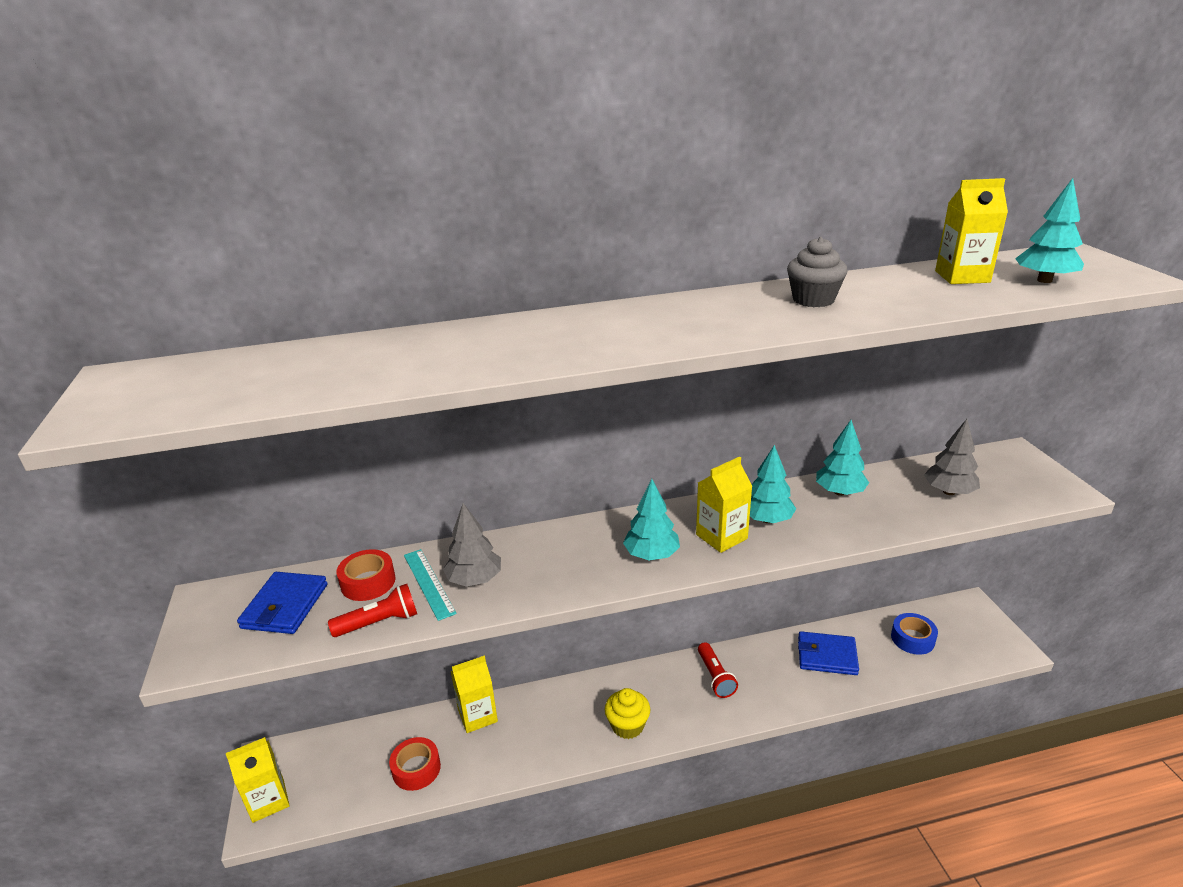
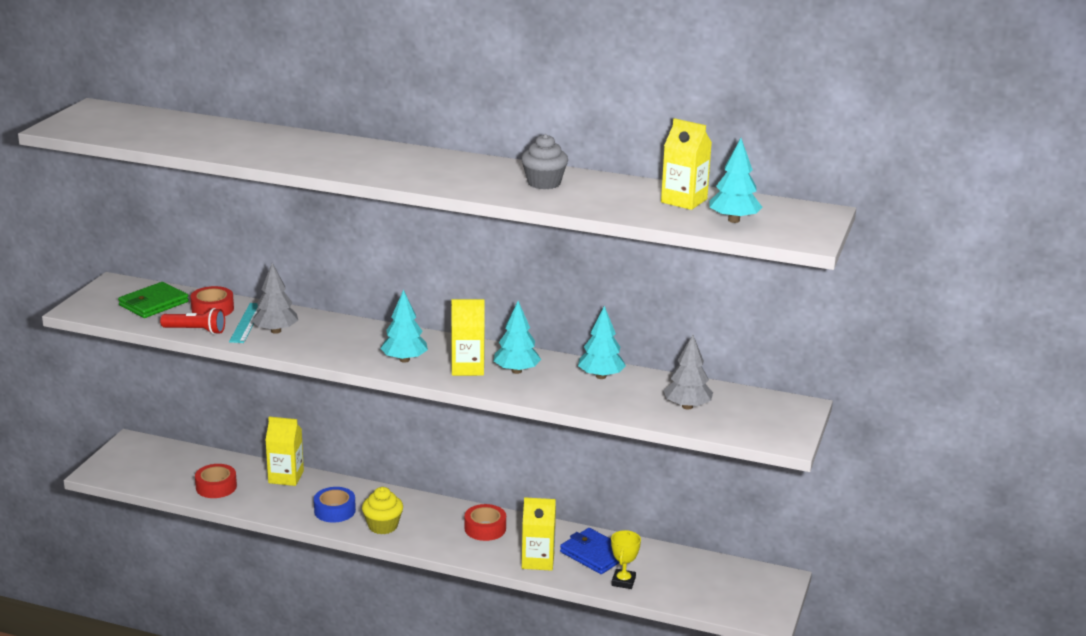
camera: 30 degrees right, 5 degrees down
yellow carton [226,737,290,823] -> yellow carton moved to [522,497,556,571]
blue wallet [237,572,328,634] -> green wallet [118,282,189,318]
red flashlight [698,642,738,698] -> red tape [465,504,506,541]
blue tape [891,613,938,655] -> blue tape moved to [314,487,356,523]
none -> yellow trophy [611,530,641,589]

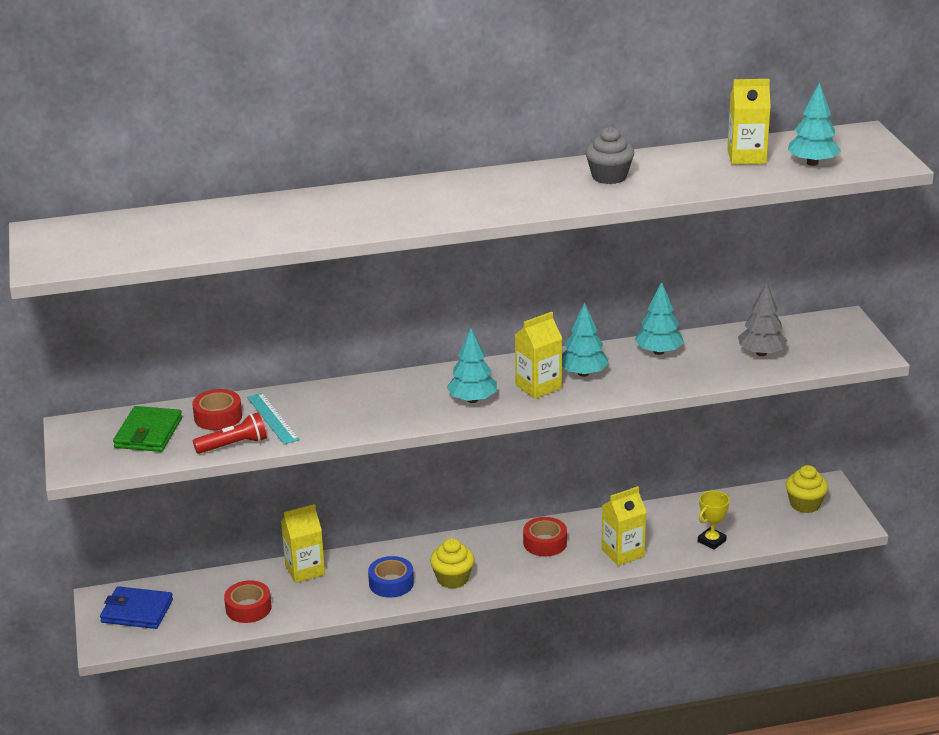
camera: 30 degrees left, 5 degrees up
grey tree [252,263,298,334] -> none
blue wallet [560,528,619,574] -> blue wallet moved to [100,586,173,629]
yellow trophy [611,530,641,589] -> yellow trophy turned 60 degrees clockwise [698,491,730,550]
none -> yellow cupcake [786,465,828,513]

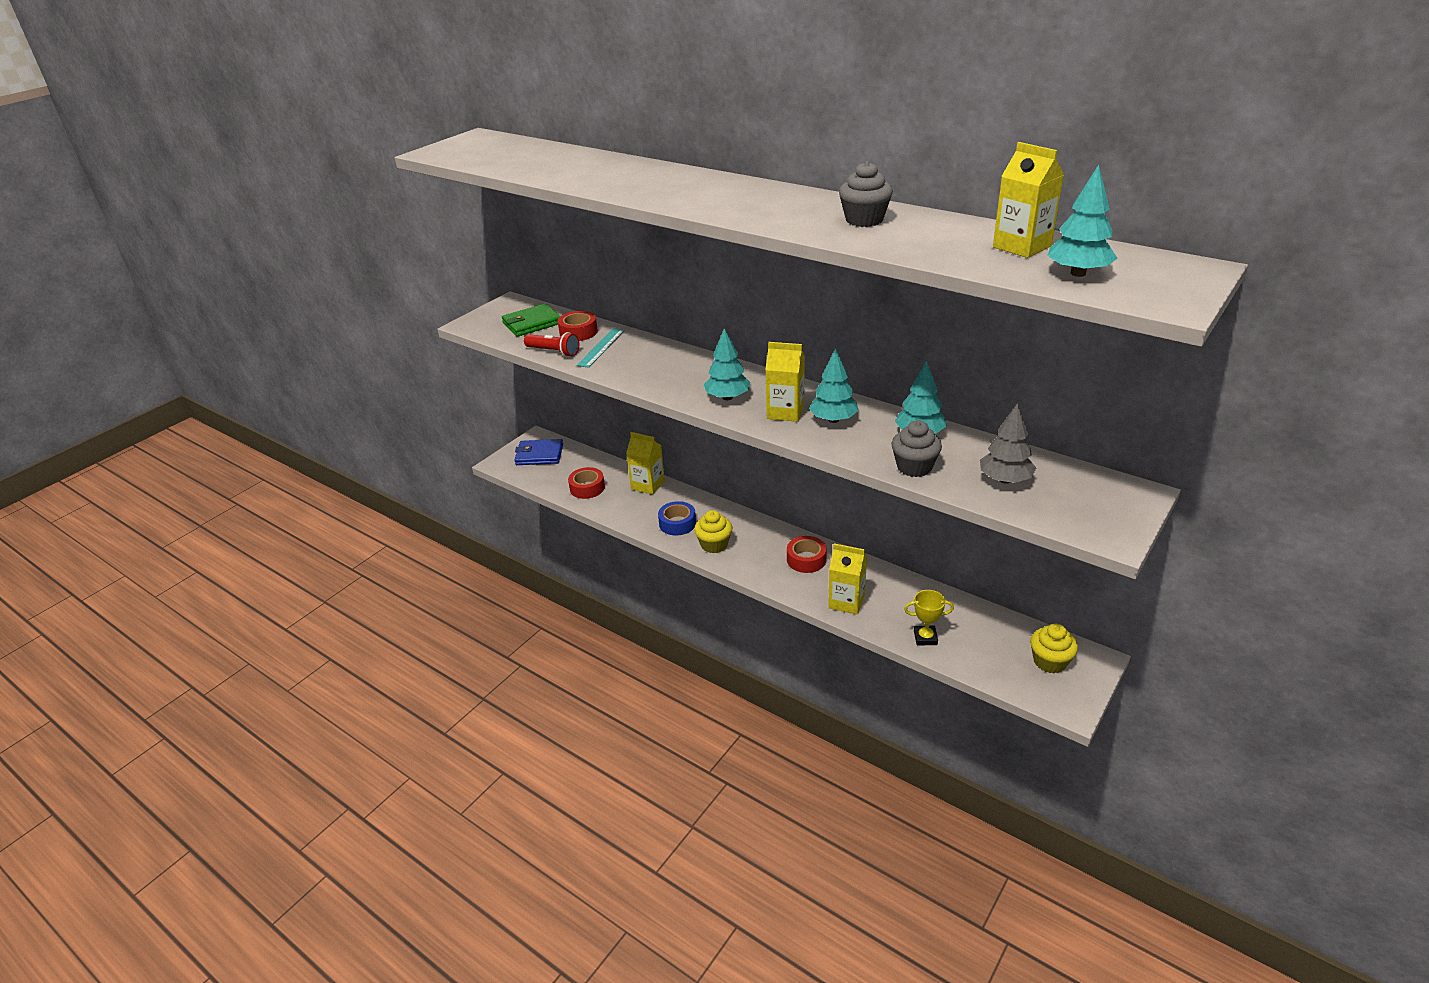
camera: 50 degrees right, 5 degrees up
blue wallet [100,586,173,629] -> blue wallet turned 60 degrees counterclockwise [515,439,563,465]
none -> grey cupcake [891,421,942,477]

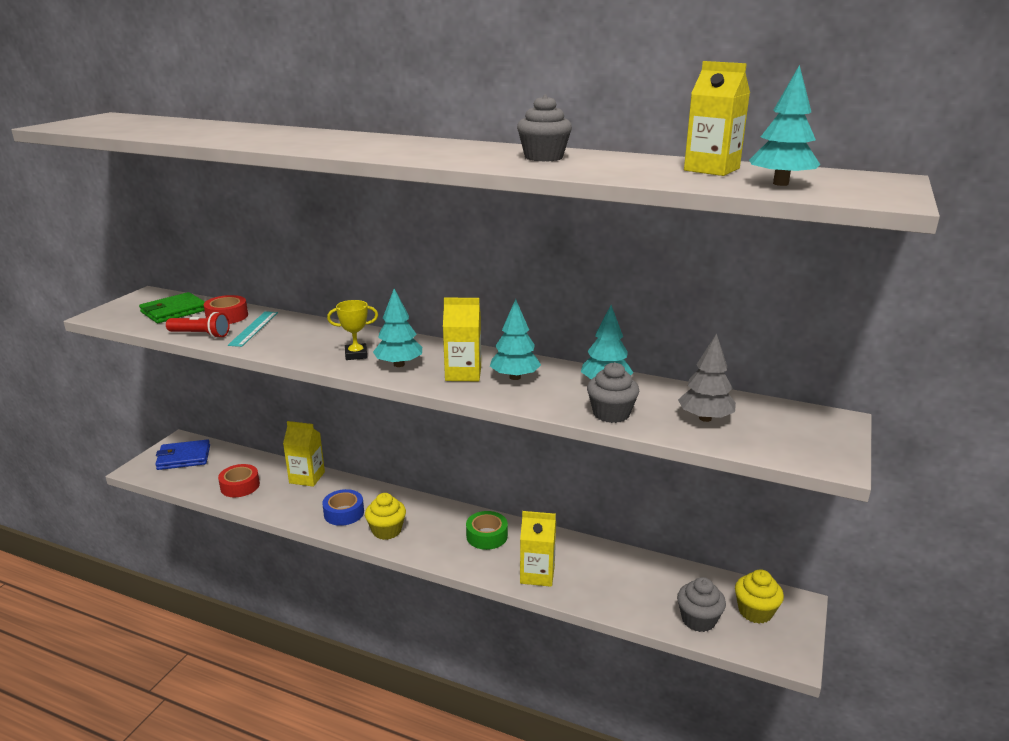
camera: 15 degrees left, 10 degrees down
red tape [787,536,827,573] -> green tape [466,511,508,550]
yellow trophy [904,590,954,645] -> yellow trophy moved to [327,300,378,360]
none -> grey cupcake [677,577,726,632]

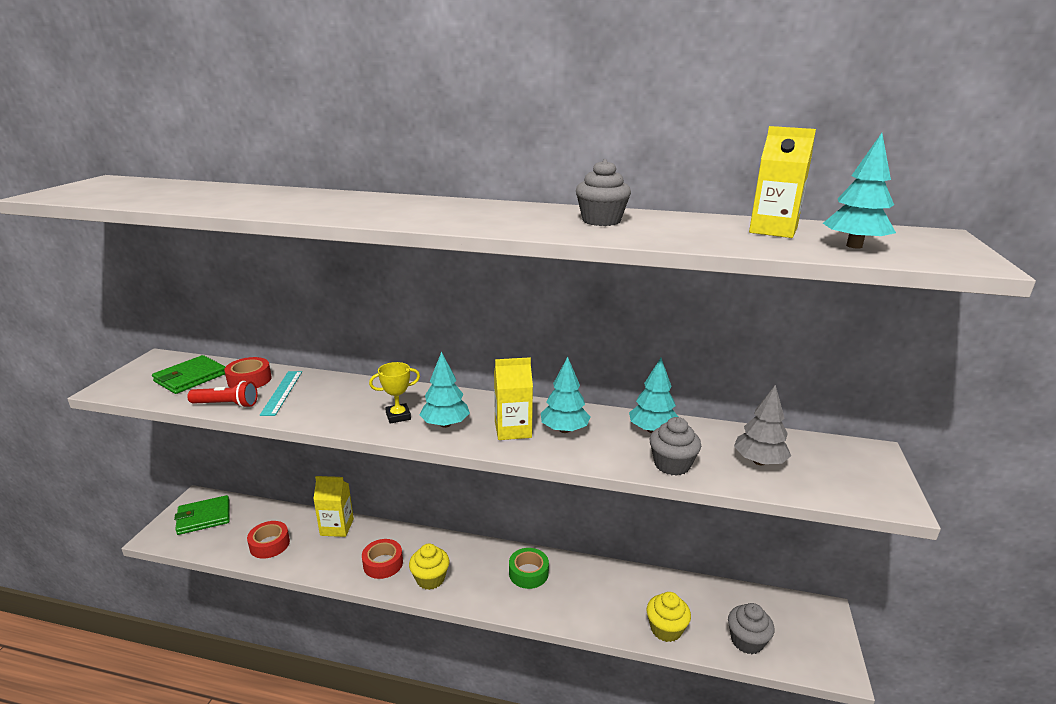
camera: 10 degrees left, 0 degrees up
blue wallet [155,439,210,470] -> green wallet [174,495,230,535]
blue tape [322,489,364,526] -> red tape [362,539,403,579]
yellow carton [520,511,556,587] -> none
yellow cupcake [735,569,784,623] -> yellow cupcake moved to [647,592,691,642]

